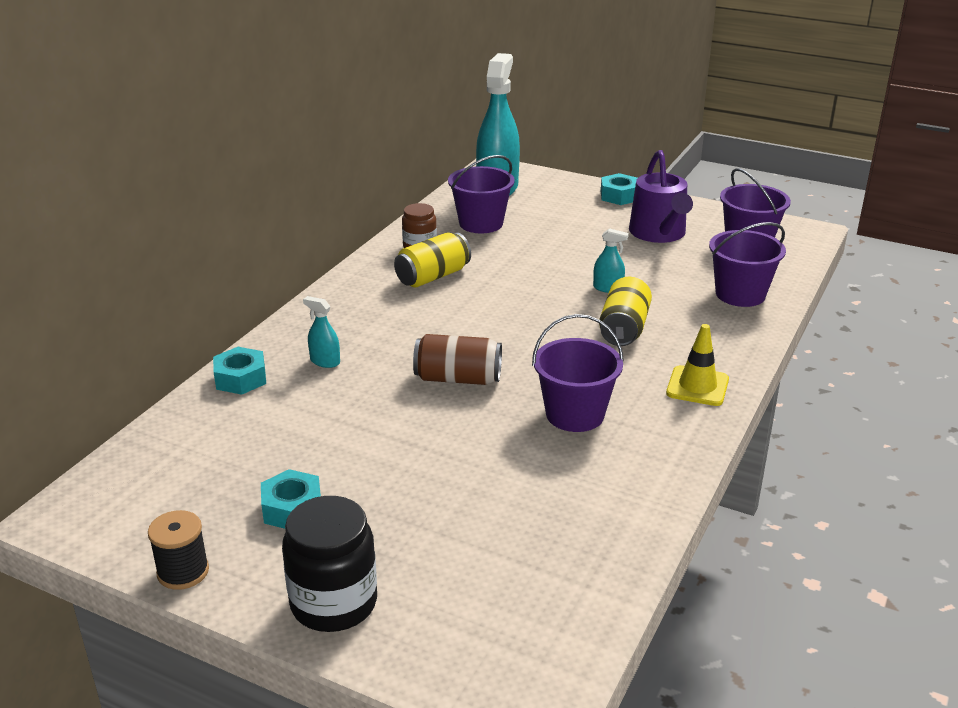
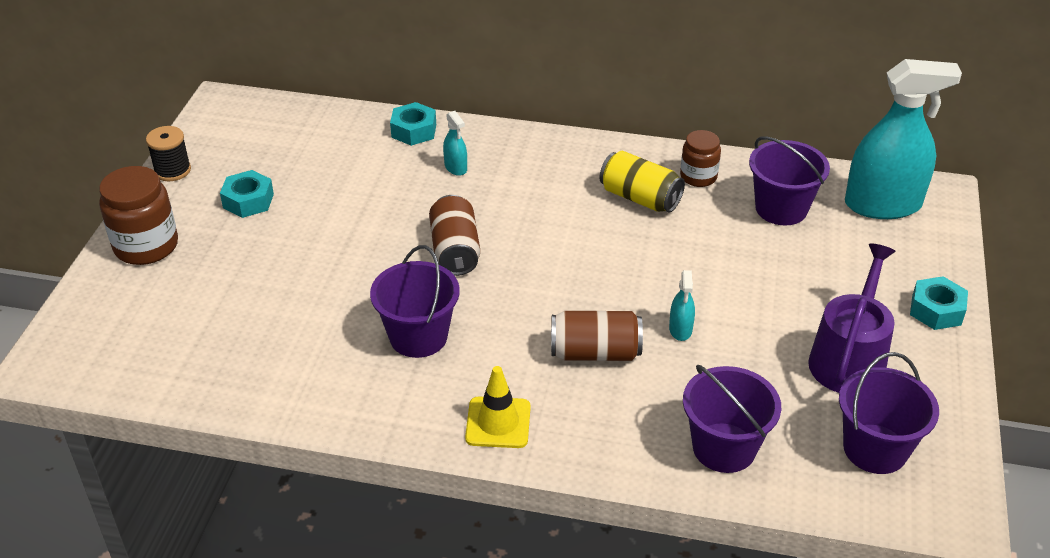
camera: 75 degrees right, 10 degrees up
black jar [282,496,377,632] -> brown jar [99,166,178,265]
turquoise spray bottle [303,296,340,368] -> turquoise spray bottle turned 135 degrees clockwise [443,111,467,176]
yellow can [599,277,652,346] -> brown can [551,311,643,361]
purple watering can [629,150,693,243] -> purple watering can turned 135 degrees clockwise [808,243,896,393]

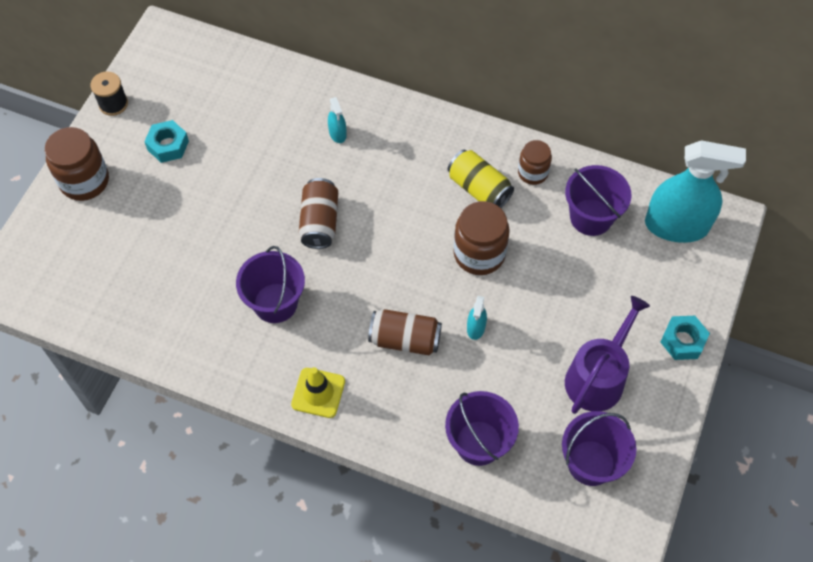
camera: 10 degrees right, 20 degrees up
turquoise nut [390,102,436,146] -> none
none -> brown jar [454,201,510,275]

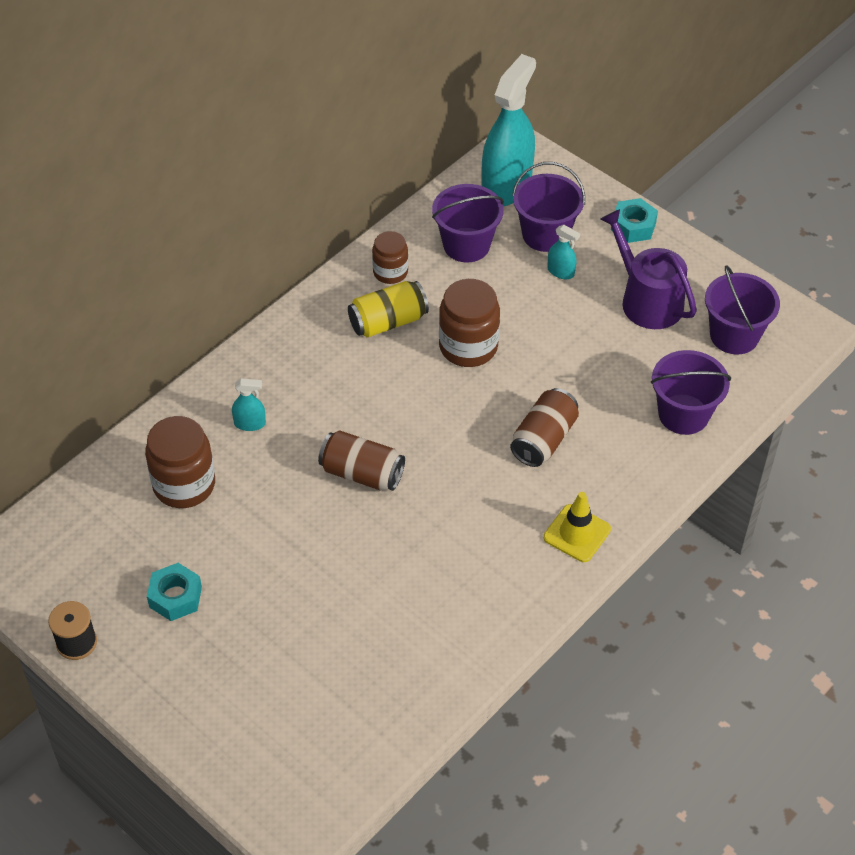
camera: 70 degrees left, 10 degrees down
brown jar [45,127,109,201] -> brown jar moved to [145,416,215,508]
purple bucket [236,246,305,323] -> purple bucket moved to [512,162,585,252]
turquoise spray bottle [467,296,487,340] -> turquoise spray bottle moved to [547,225,580,279]

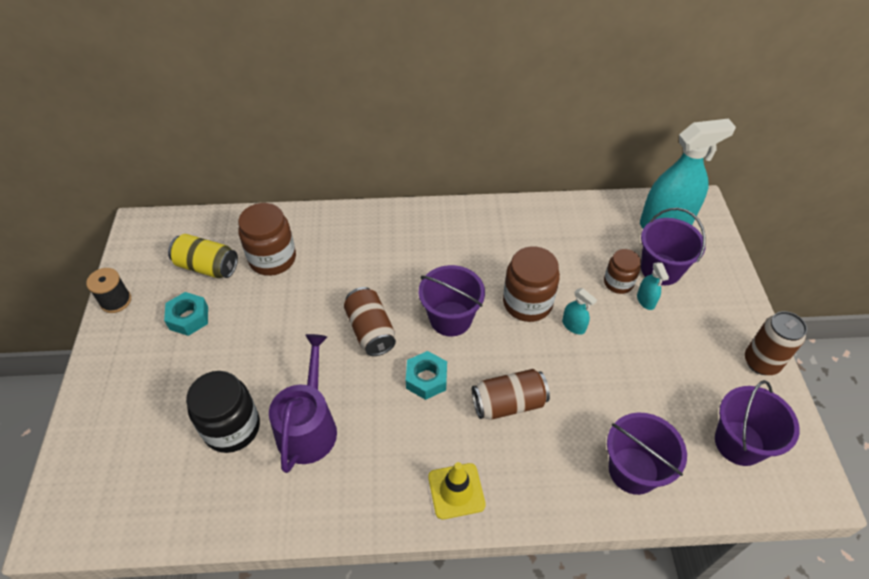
camera: 45 degrees right, 0 degrees up
turquoise spray bottle [232,379,266,431] -> turquoise spray bottle moved to [562,288,597,335]
yellow can [348,281,429,338] -> yellow can moved to [168,234,238,278]
brown jar [372,231,408,284] -> brown jar moved to [604,249,641,294]
purple bucket [432,184,504,262] -> purple bucket moved to [419,265,485,336]
purple watering can [600,209,697,329] -> purple watering can moved to [269,334,337,473]
turquoise nut [611,198,658,243] -> turquoise nut moved to [406,351,447,400]
none -> black jar [186,371,260,453]
none -> brown can [745,311,807,375]

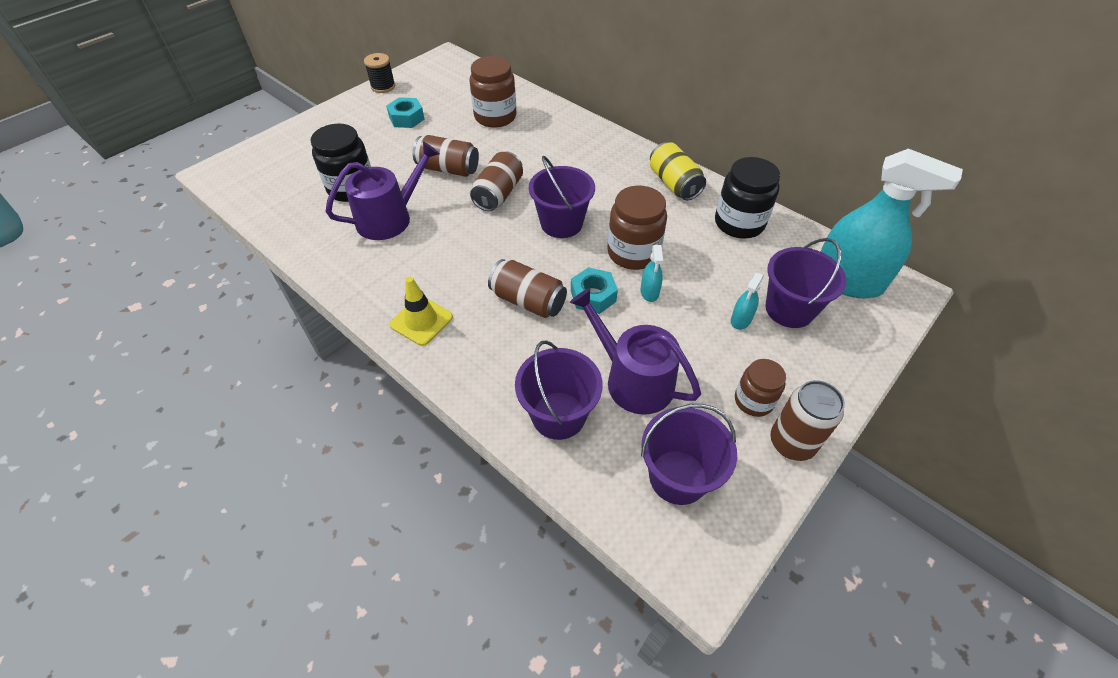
camera: 45 degrees right, 0 degrees up
yellow can [168,234,238,278] -> yellow can moved to [650,142,706,201]
turquoise nut [406,351,447,400] -> turquoise nut moved to [571,267,618,314]
brown jar [604,249,641,294] -> brown jar moved to [735,359,786,417]
none -> brown can [413,135,479,177]
none -> purple watering can [570,288,701,415]
none -> black jar [715,157,780,239]

